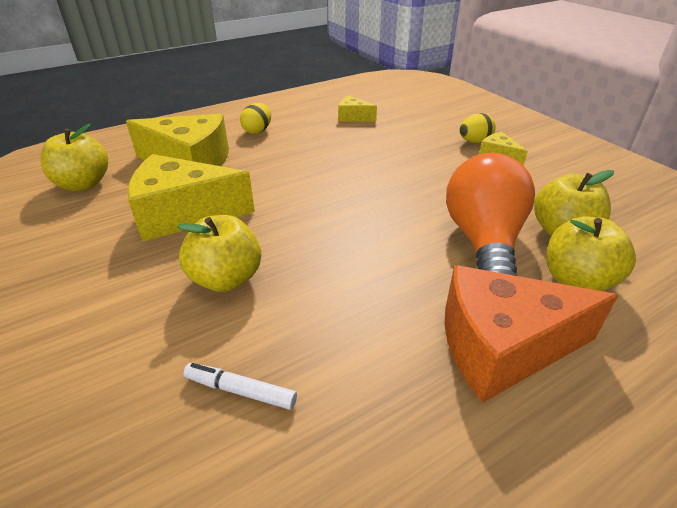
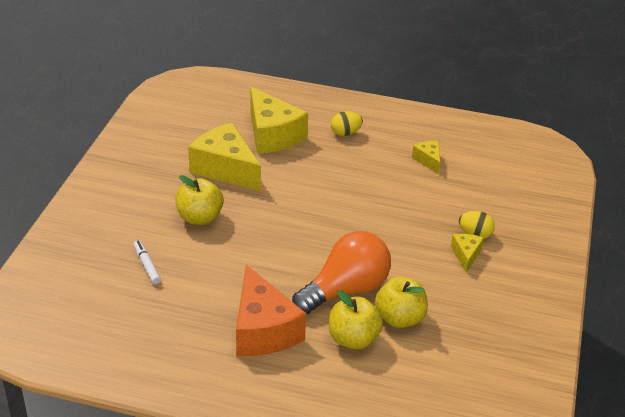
camera: 45 degrees right, 0 degrees up
yellow apple [41,124,108,191] -> none
orange cheese [444,265,618,403] -> orange cheese turned 150 degrees counterclockwise [236,265,306,356]

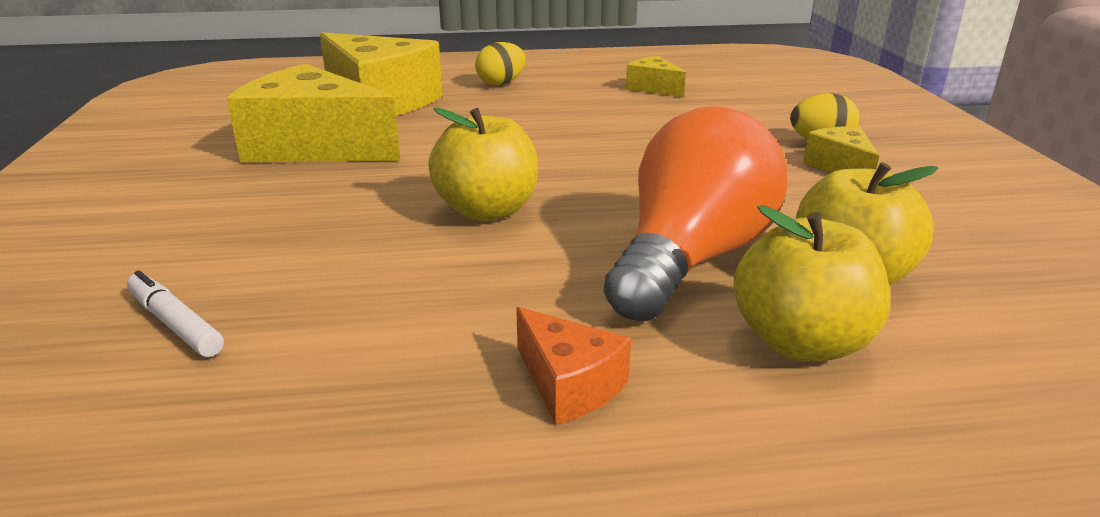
camera: 20 degrees left, 10 degrees down
yellow apple [175,175,224,225] -> yellow apple moved to [428,108,538,221]
orange cheese [236,265,306,356] -> orange cheese [516,307,631,425], size x0.48

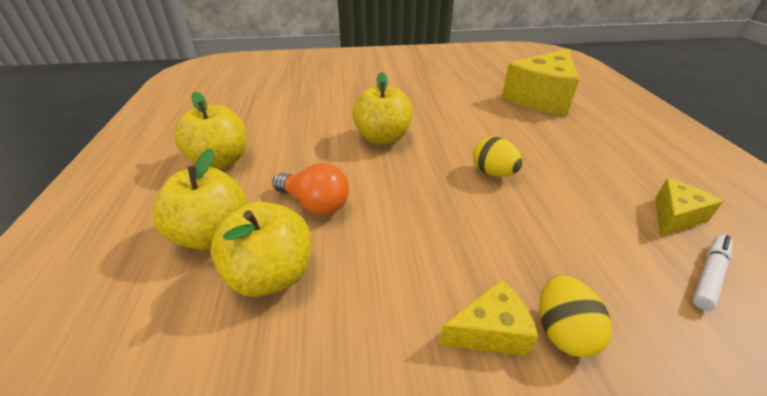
camera: 90 degrees right, 10 degrees up
white marker [127,270,224,357] -> white marker moved to [693,235,733,311]
yellow cheese [227,64,401,162] -> none
yellow egg [475,42,526,85] -> yellow egg moved to [473,136,522,177]
orange cheese [516,307,631,425] -> yellow apple [174,92,246,169]
orange light bulb [603,106,787,322] -> orange light bulb [272,163,349,215], size x0.56

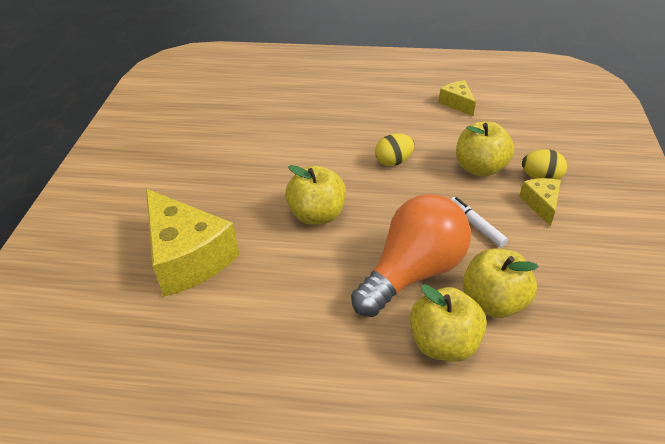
camera: 75 degrees left, 5 degrees up
yellow apple [174,92,246,169] -> yellow apple moved to [456,121,514,177]
orange light bulb [272,163,349,215] -> orange light bulb [351,194,471,317], size x1.78
yellow cheese [501,49,579,116] -> yellow cheese moved to [146,189,239,297]
white marker [693,235,733,311] -> white marker moved to [450,197,508,247]

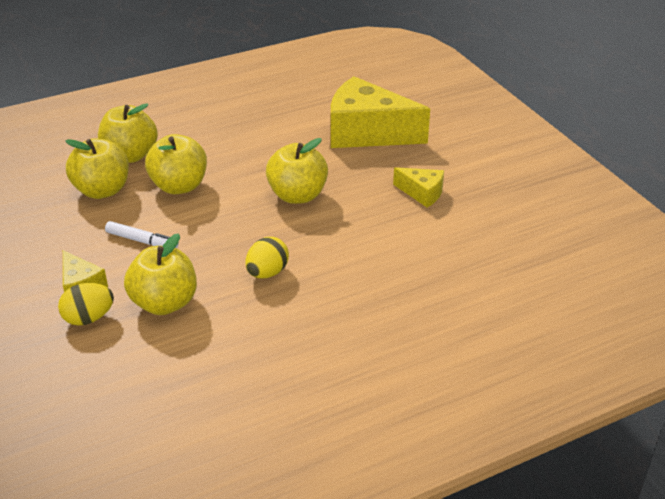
camera: 145 degrees right, 5 degrees down
orange light bulb [351,194,471,317] -> yellow apple [145,134,207,194]
yellow cheese [439,80,476,116] -> yellow cheese moved to [393,167,444,208]

